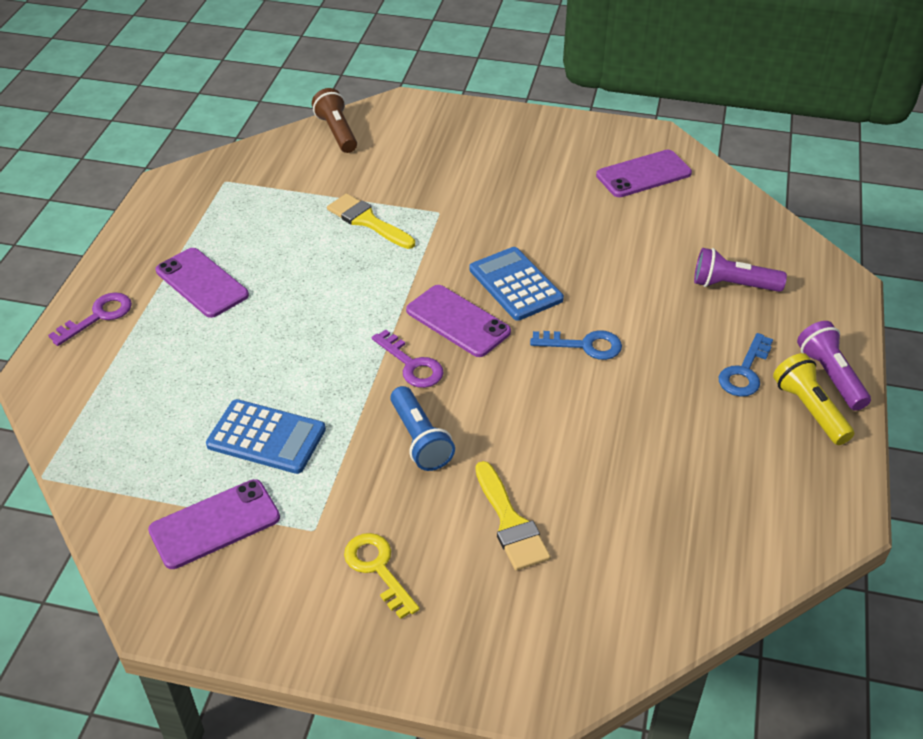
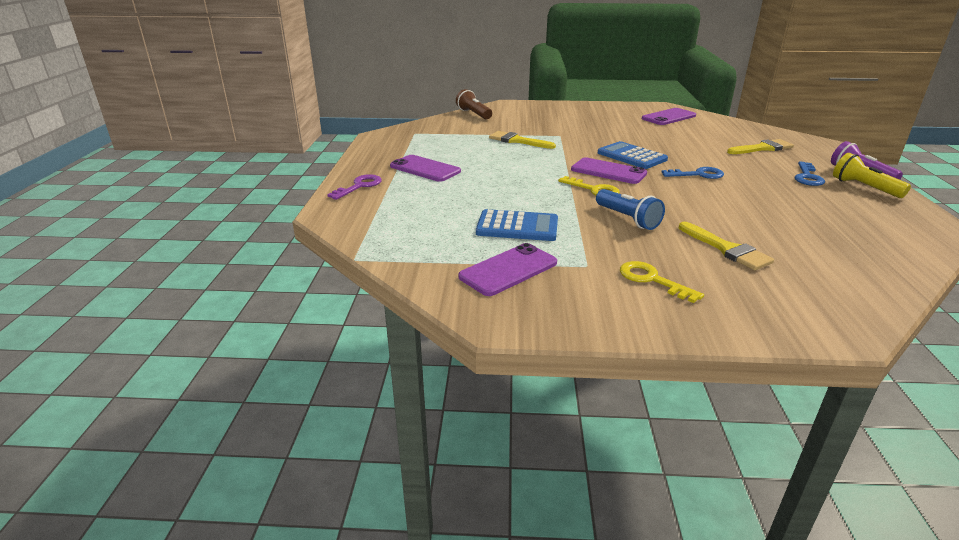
camera: 10 degrees left, 15 degrees down
purple key [372,329,444,388] -> yellow key [558,176,620,195]
purple flashlight [694,248,787,292] -> yellow brush [727,139,794,154]

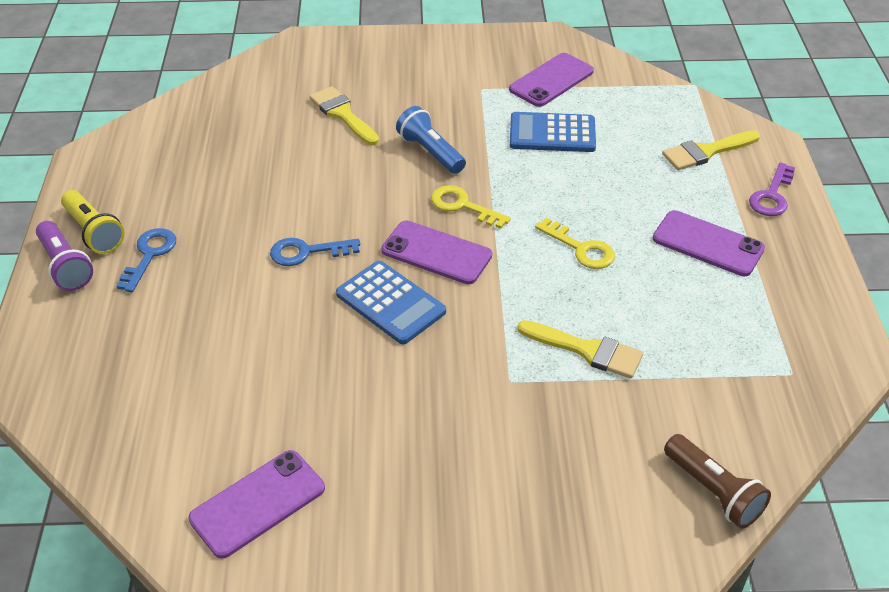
camera: 175 degrees right, 15 degrees up
yellow key [620,261,704,303] -> yellow key moved to [535,218,615,269]
yellow brush [727,139,794,154] -> yellow brush moved to [662,130,760,170]

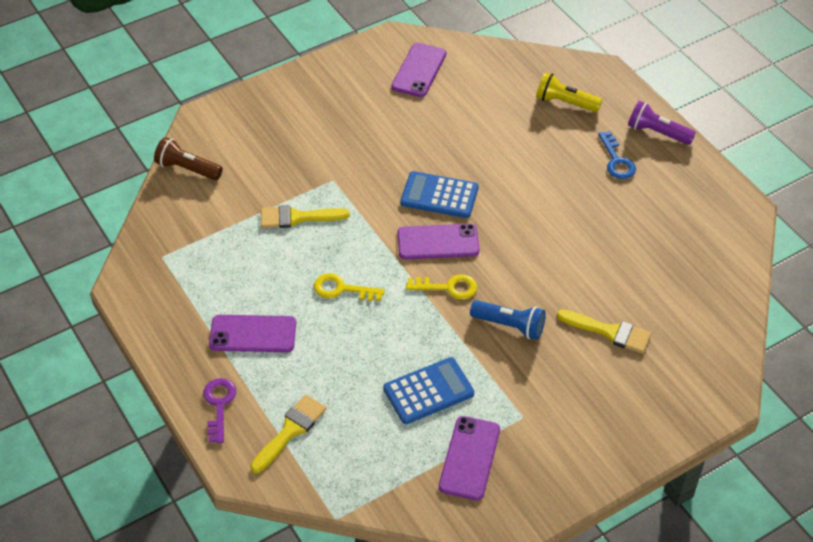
camera: 150 degrees right, 5 degrees up
yellow flashlight [61,190,125,254] -> yellow flashlight moved to [536,72,602,112]
blue key [270,238,360,266] -> none

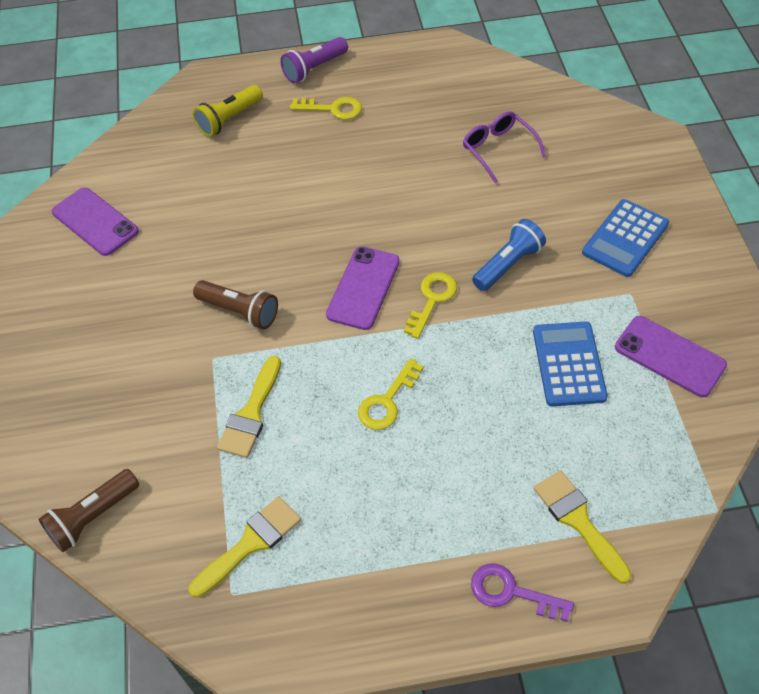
camera: 65 degrees left, 5 degrees up
purple phone [209,315,296,352] -> none
blue calculator [401,171,479,218] -> blue calculator moved to [582,199,669,277]
yellow brush [557,309,651,354] -> yellow brush moved to [189,496,301,598]
blue key [598,131,636,179] -> yellow key [290,97,362,120]
none -> brown flashlight [193,280,278,329]
none -> purple glasses [463,111,546,183]

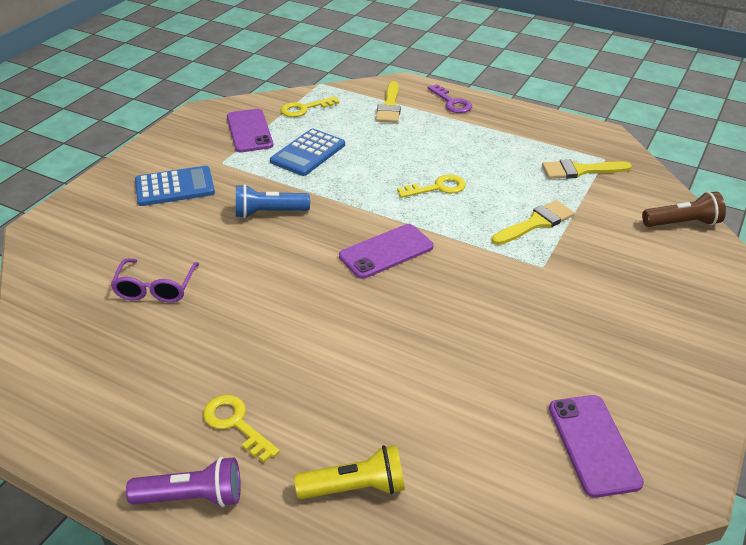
camera: 145 degrees left, 15 degrees down
brown flashlight [193,280,278,329] -> none
yellow key [404,272,457,339] -> yellow key moved to [280,96,340,117]

